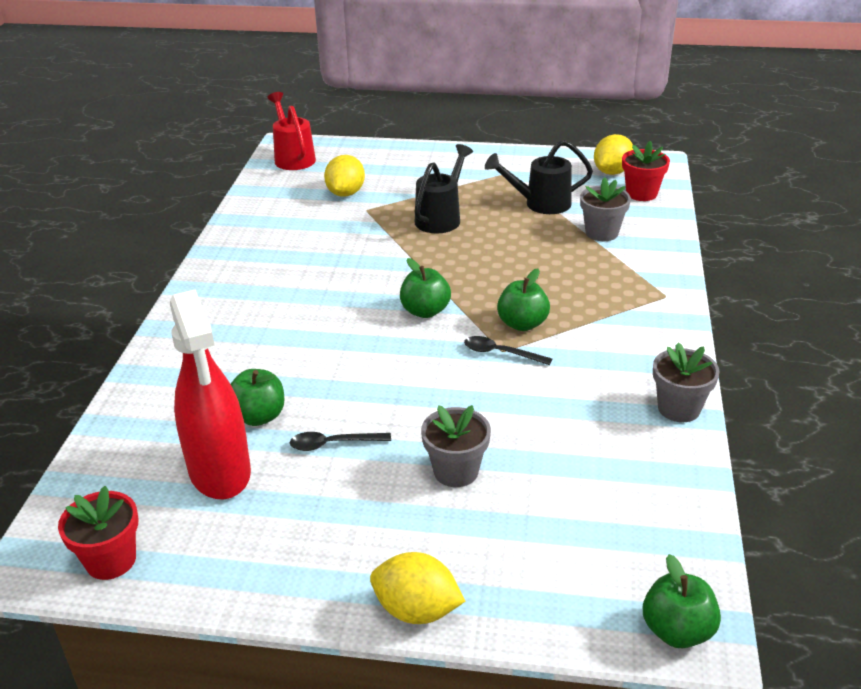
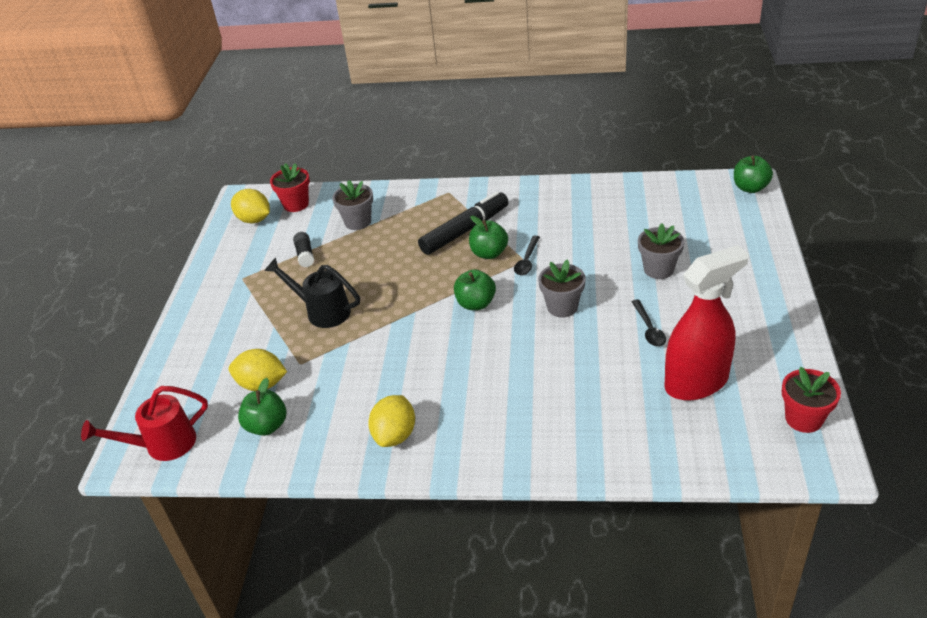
camera: 90 degrees left, 5 degrees up
green apple [231,369,284,426] -> green apple moved to [238,378,286,436]
yellow lemon [370,552,465,624] -> yellow lemon moved to [368,395,415,447]
black watering can [485,140,593,214] -> black glue stick [293,232,314,267]
grey flower pot [653,343,720,422] -> grey flower pot moved to [538,260,586,318]
none -> black marker [418,191,509,255]

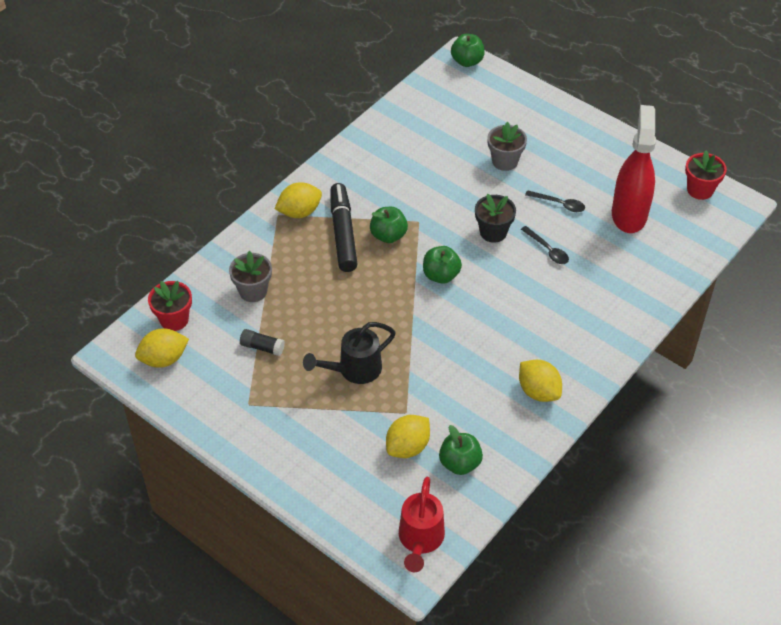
camera: 60 degrees left, 10 degrees up
black spoon [514,236,540,275] -> black spoon moved to [521,226,569,264]
grey flower pot [538,260,586,318] -> black flower pot [475,194,516,243]
none -> yellow lemon [275,182,322,218]

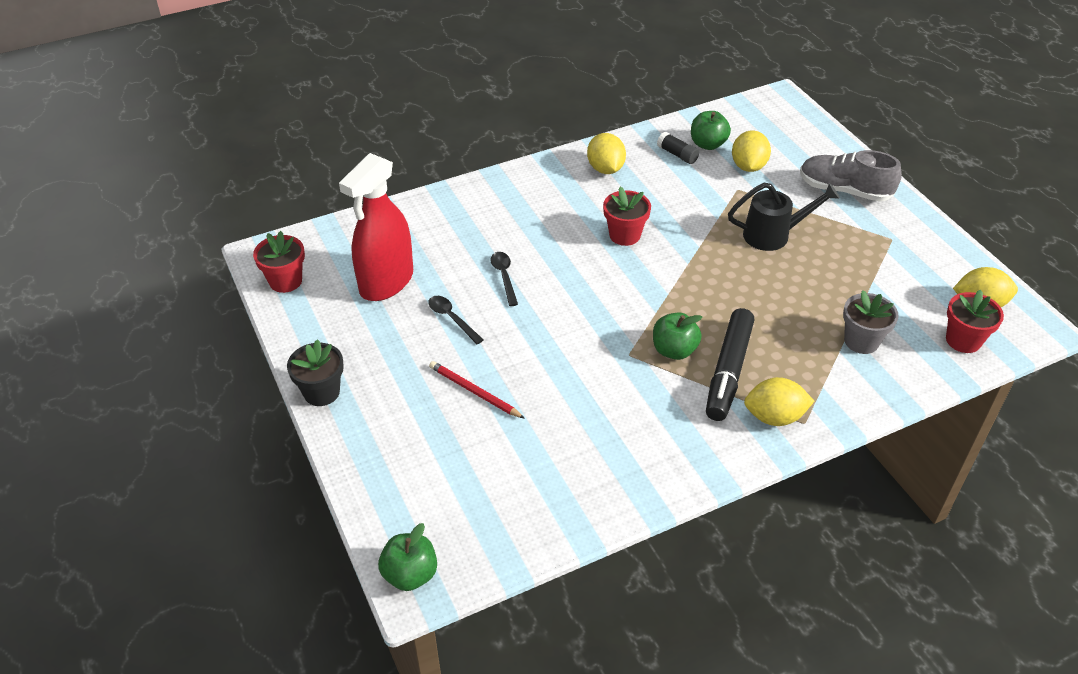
camera: 155 degrees left, 5 degrees down
black glue stick [240,329,285,356] -> black glue stick moved to [657,132,699,164]
yellow lemon [386,415,430,458] -> yellow lemon turned 60 degrees counterclockwise [732,131,771,172]
red watering can [399,477,445,572] -> none
green apple [423,246,462,284] -> none
black flower pot [475,194,516,243] -> black flower pot moved to [287,339,344,406]
grey flower pot [487,122,527,171] -> red pencil [429,361,525,419]
none -> red flower pot [603,187,651,246]
none -> grey shoe [800,150,902,202]

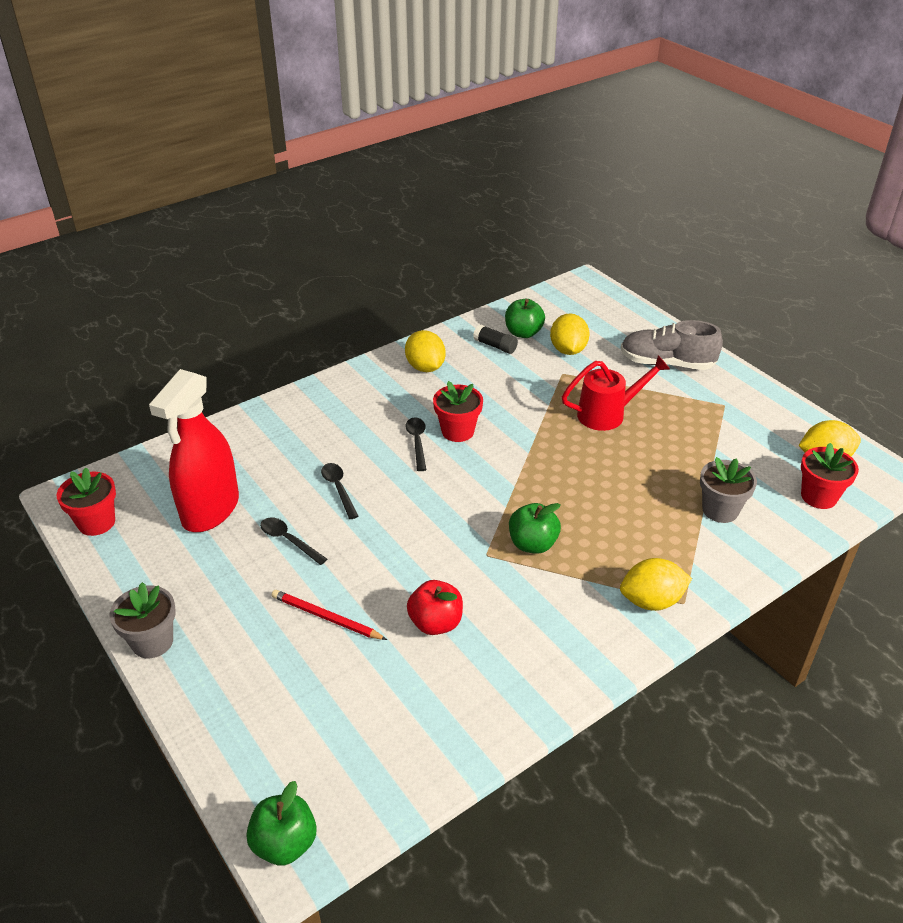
camera: 10 degrees left, 5 degrees down
black flower pot [287,339,344,406] -> grey flower pot [109,582,176,658]
black marker [706,308,754,421] -> none
black watering can [728,183,840,251] -> red watering can [562,355,670,431]
none -> black spoon [406,417,426,471]
none -> red apple [407,580,463,635]

